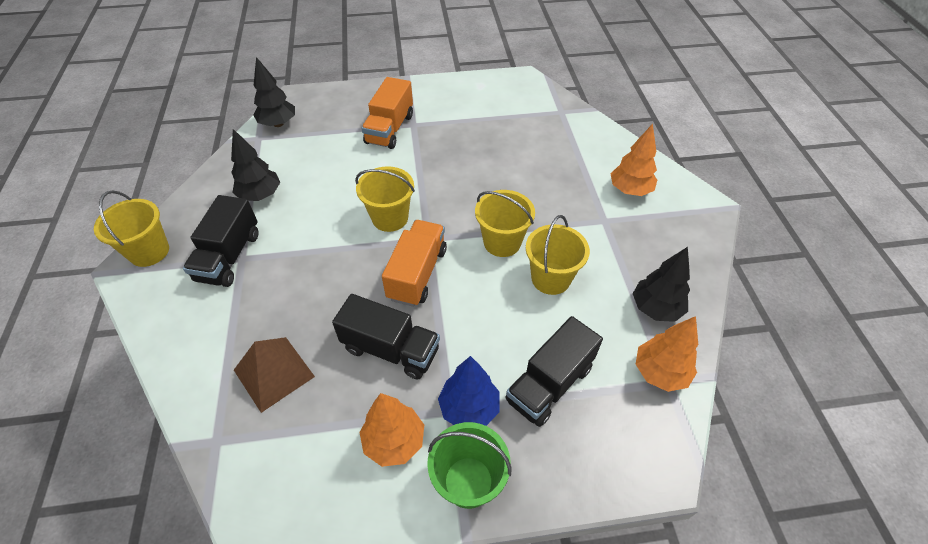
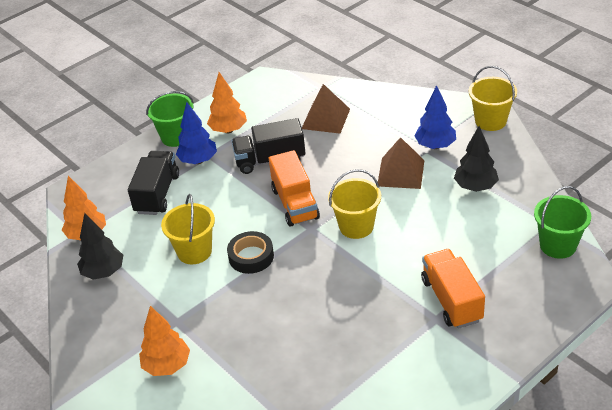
camera: 150 degrees right, 10 degrees down
black truck [183,195,259,287] -> blue tree [414,85,456,149]
black tree [253,57,295,127] -> green bucket [534,186,591,259]
yellow bucket [475,190,535,257] -> black tape [227,231,274,274]
none -> brown pyramid [378,137,425,189]

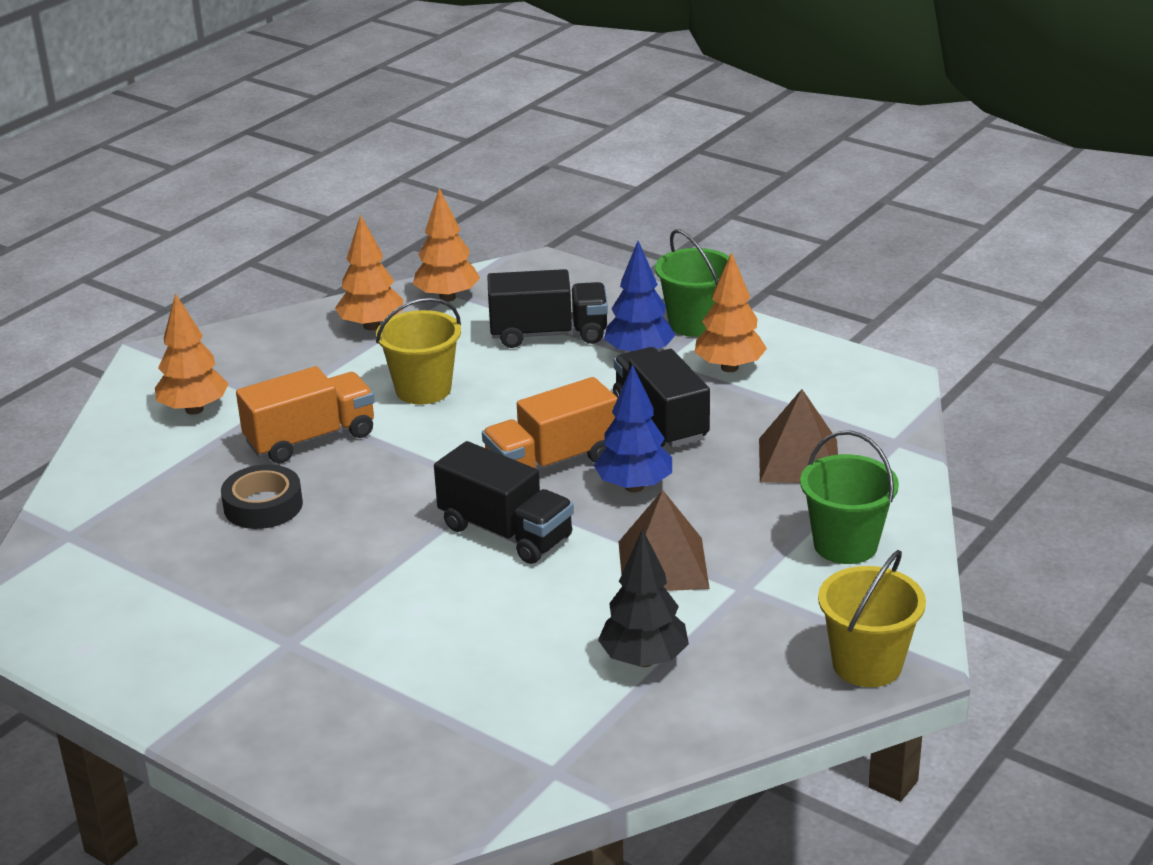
camera: 75 degrees right, 10 degrees down
black tree [77,213,123,280] -> orange tree [335,215,403,330]
black tape [227,231,274,274] -> black tape moved to [221,464,303,529]
yellow bucket [328,169,381,239] -> black truck [434,441,574,564]
blue tree [414,85,456,149] -> blue tree moved to [594,364,672,492]
orange truck [421,249,485,329] -> orange truck moved to [236,366,375,463]
green bucket [534,186,591,259] -> green bucket moved to [800,430,899,564]

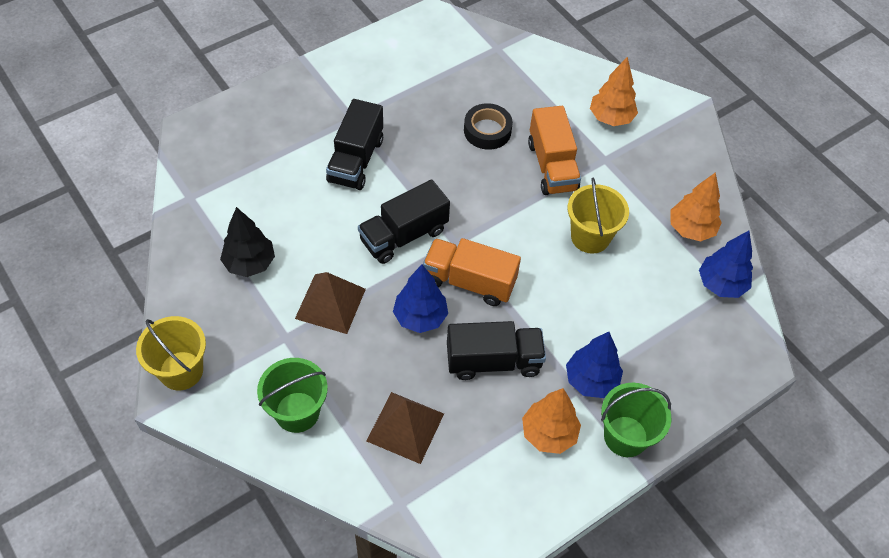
camera: 105 degrees right, 25 degrees up
orange tree [413,188,480,302] -> blue tree [699,231,753,298]
orange truck [482,377,618,471] -> orange truck turned 60 degrees counterclockwise [423,238,521,306]
black truck [487,269,608,348] -> black truck moved to [326,99,383,190]

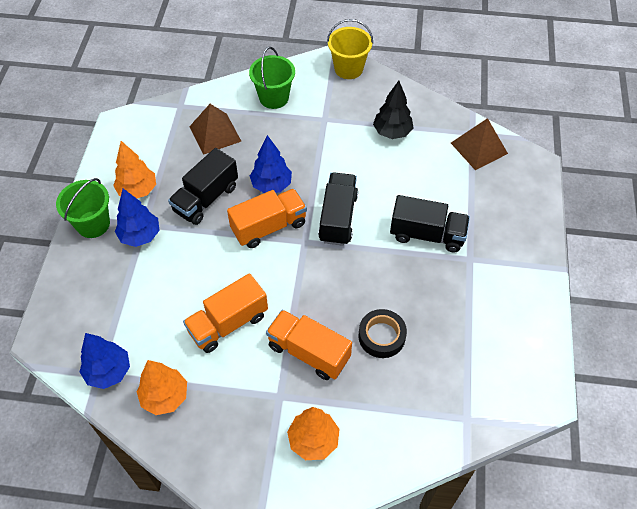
camera: 135 degrees right, 0 degrees up
brown pyramid [295,272,366,334] -> brown pyramid moved to [451,118,508,170]
black truck [326,99,383,190] -> black truck turned 135 degrees clockwise [390,195,470,253]
yellow bucket [568,178,629,254] -> orange truck [183,273,268,353]

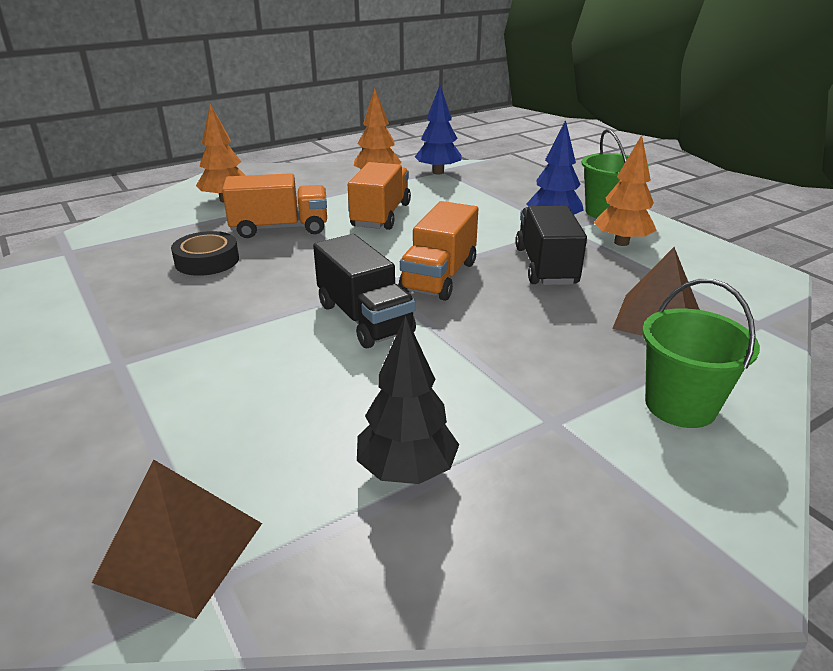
camera: 140 degrees right, 25 degrees down
blue tree [250,135,292,193] -> none
yellow bucket [327,19,373,79] -> none
black truck [390,195,470,253] -> none

